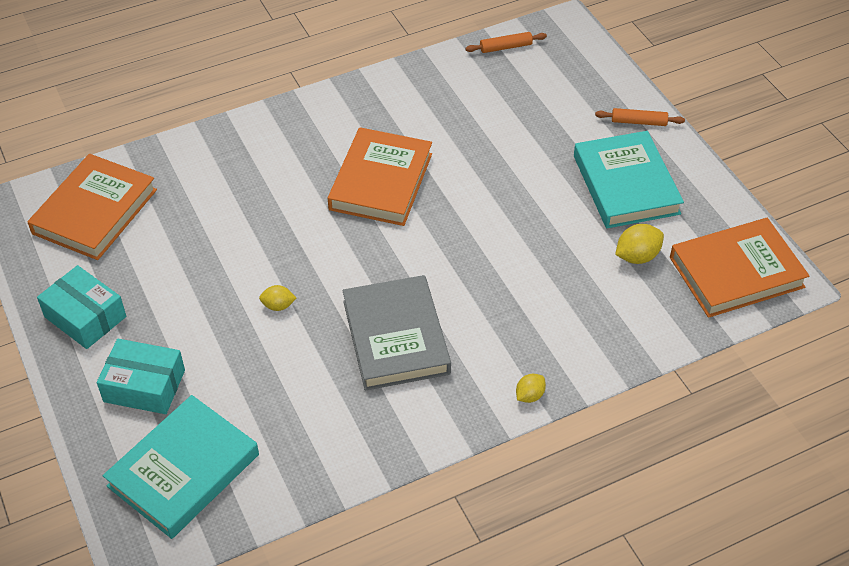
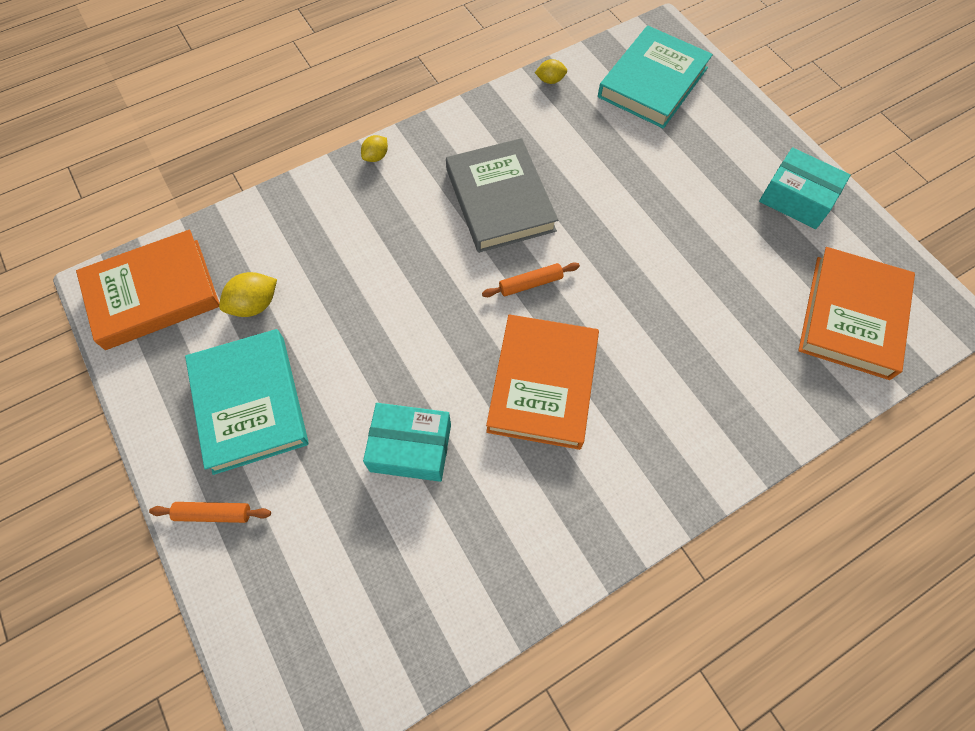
camera: 175 degrees right, 15 degrees up
turquoise box [97,339,185,414] -> turquoise box moved to [363,403,451,482]
yellow lemon [259,285,296,311] -> yellow lemon moved to [535,59,567,84]
orange rolling pin [465,32,547,53] -> orange rolling pin moved to [482,262,580,297]

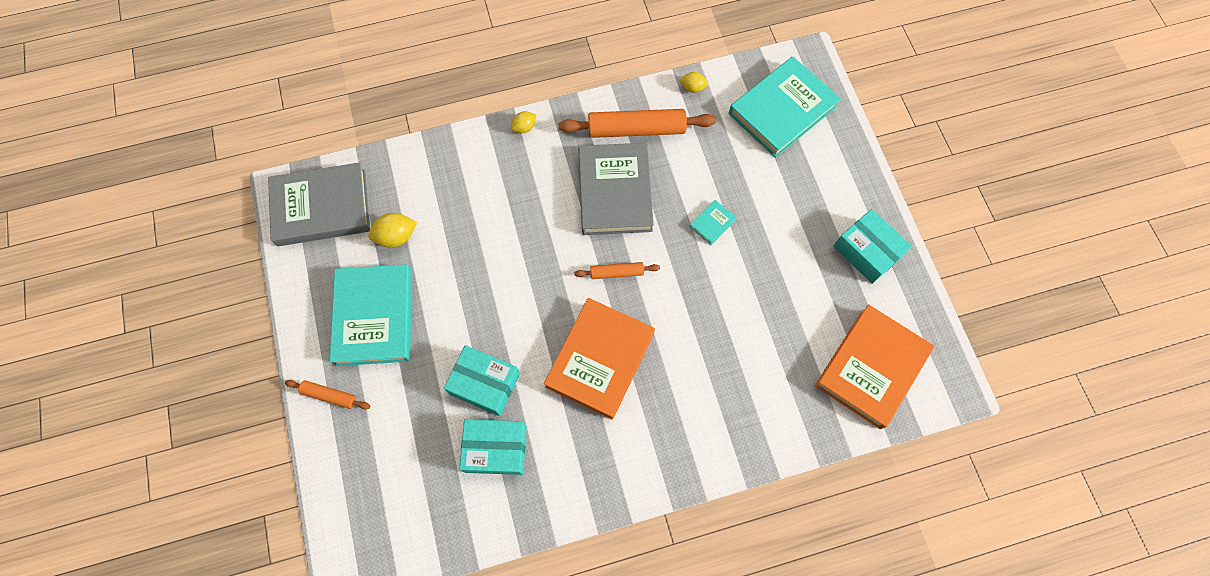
camera: 15 degrees right, 5 degrees up
orange book [76,230,219,350] -> grey book [268,162,370,246]
none -> turquoise box [459,419,526,475]
none -> orange rolling pin [558,109,716,138]
none -> turquoise book [690,200,737,245]

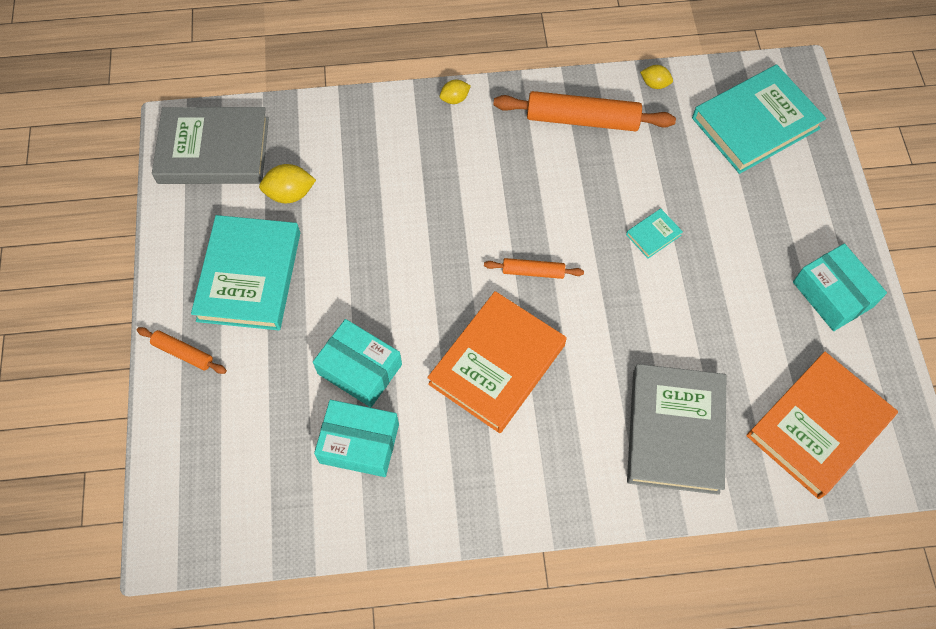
camera: 10 degrees right, 5 degrees down
grey book [578,143,654,235] -> grey book moved to [627,364,726,495]

